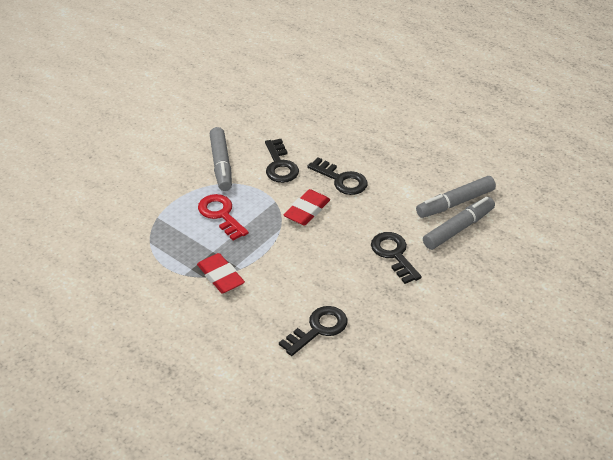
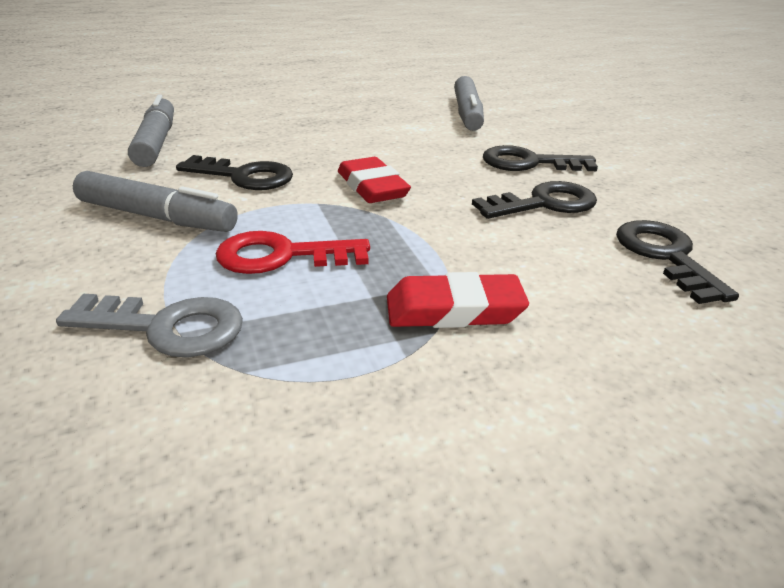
camera: 60 degrees left, 10 degrees down
black key [307,157,368,195] -> black key moved to [472,181,597,219]
grey marker [423,197,495,250] -> grey marker moved to [128,94,174,167]
none -> grey key [56,294,243,357]

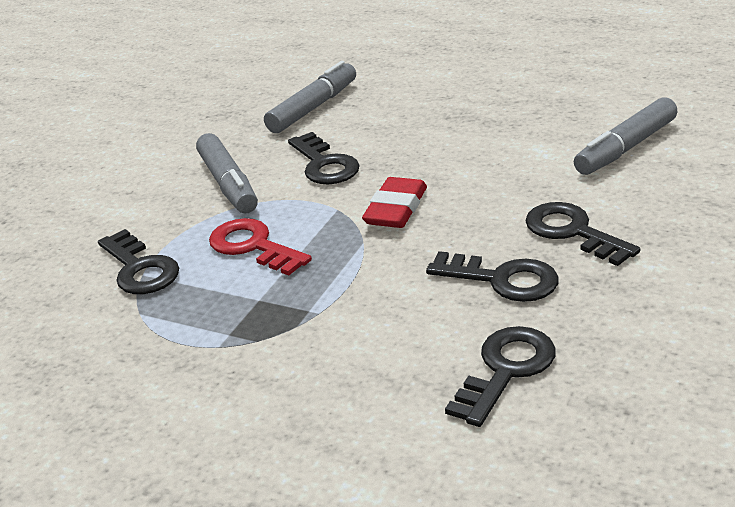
camera: 50 degrees right, 0 degrees up
grey key [56,294,243,357] -> black key [98,229,179,294]
red eraser [387,272,529,328] -> none

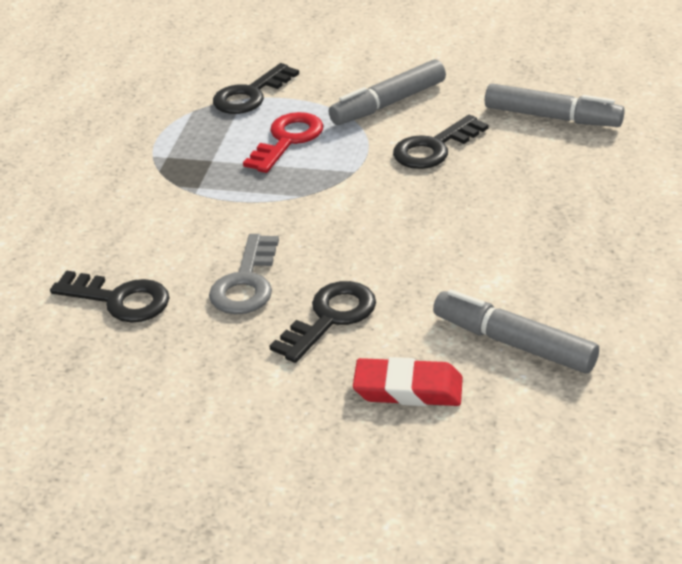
camera: 75 degrees right, 5 degrees up
red eraser [362,177,427,228] -> red eraser moved to [353,357,463,406]
black key [426,251,558,302] -> grey key [209,234,279,315]

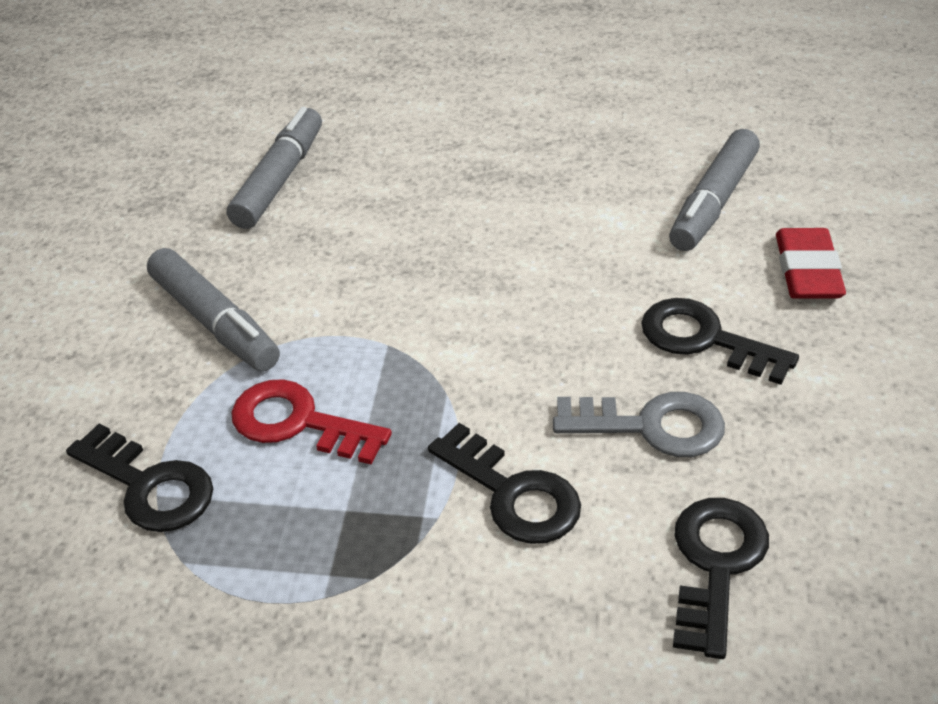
camera: 95 degrees left, 5 degrees up
black key [393,115,489,169] -> black key moved to [428,423,581,544]

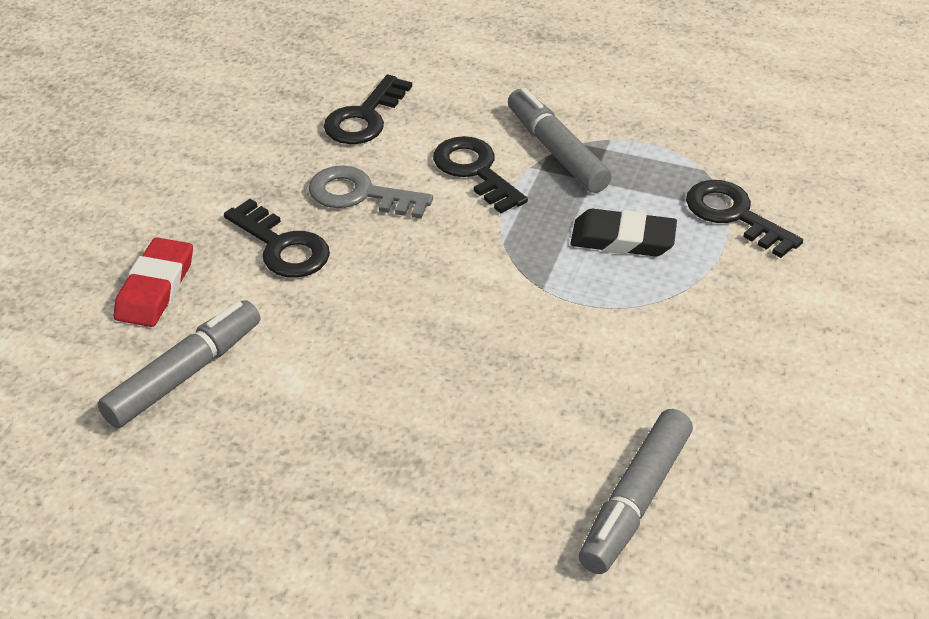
camera: 170 degrees left, 0 degrees up
grey marker [147,248,280,371] -> grey marker moved to [508,88,612,193]
red key [231,379,392,465] -> black eraser [570,209,677,257]

